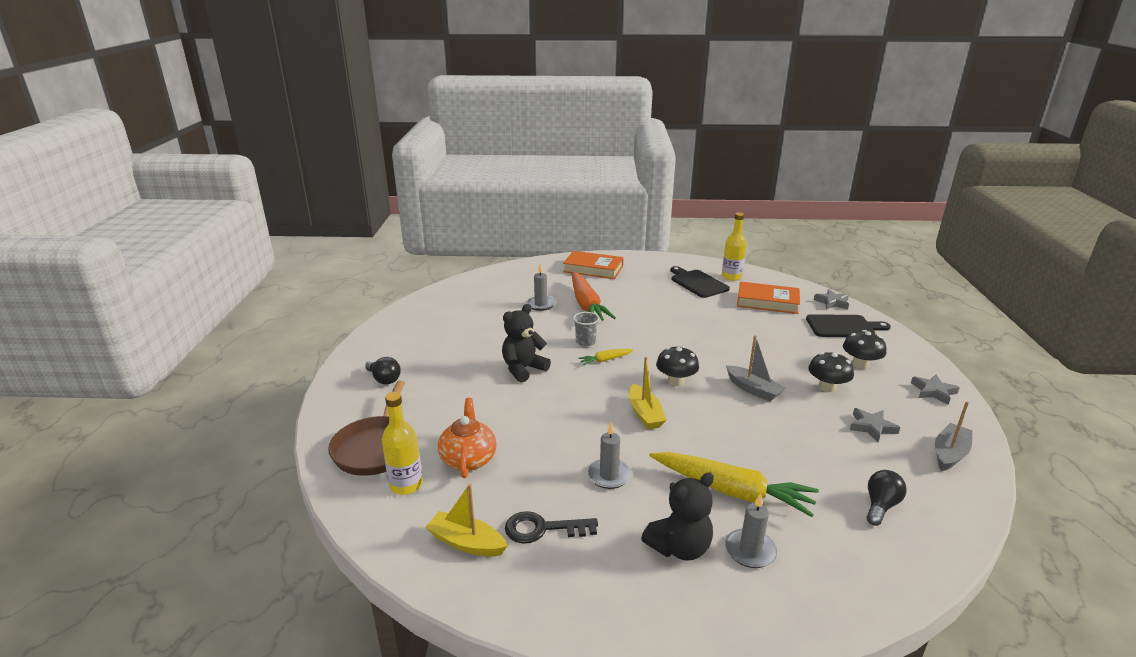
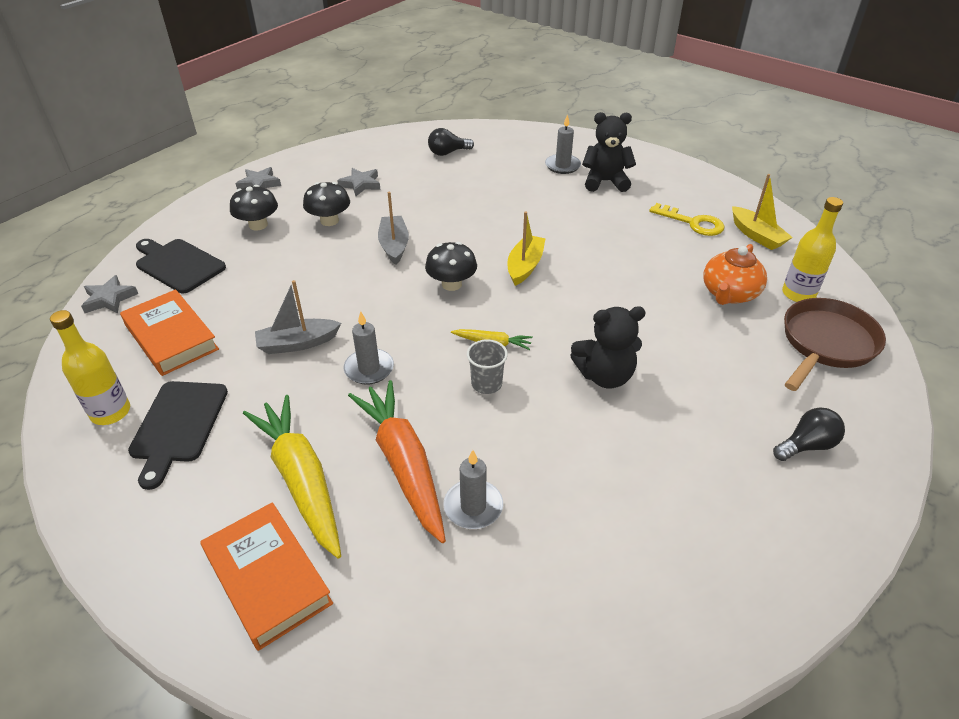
camera: 145 degrees left, 15 degrees up
black light bulb [365,357,401,385] -> black light bulb turned 75 degrees clockwise [773,407,845,461]
black key [505,511,598,544] -> yellow key [649,203,725,236]
orange carrot [572,272,616,321] -> orange carrot turned 45 degrees counterclockwise [348,380,446,543]
grey candle [587,422,632,489] -> grey candle moved to [343,311,394,385]
yellow carrot [650,452,819,517] -> yellow carrot moved to [243,395,341,558]
grey boat [935,401,973,471] -> grey boat moved to [255,280,341,354]

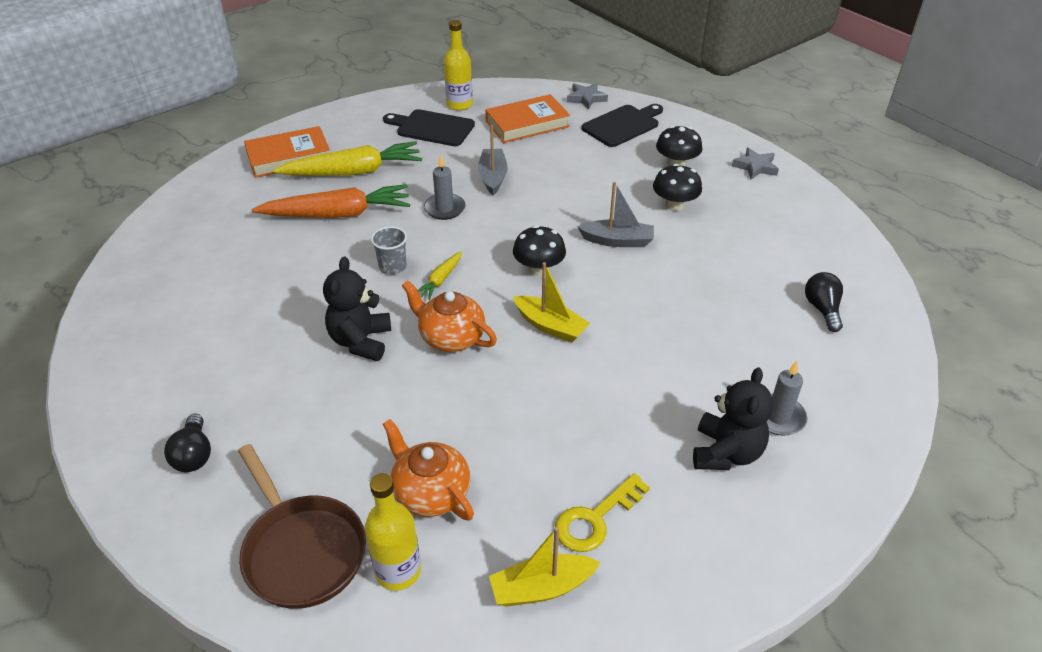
camera: 105 degrees right, 0 degrees up
grey star [337,168,380,196] -> none
grey candle [443,450,503,529] -> none
none -> orange teapot [402,280,497,352]

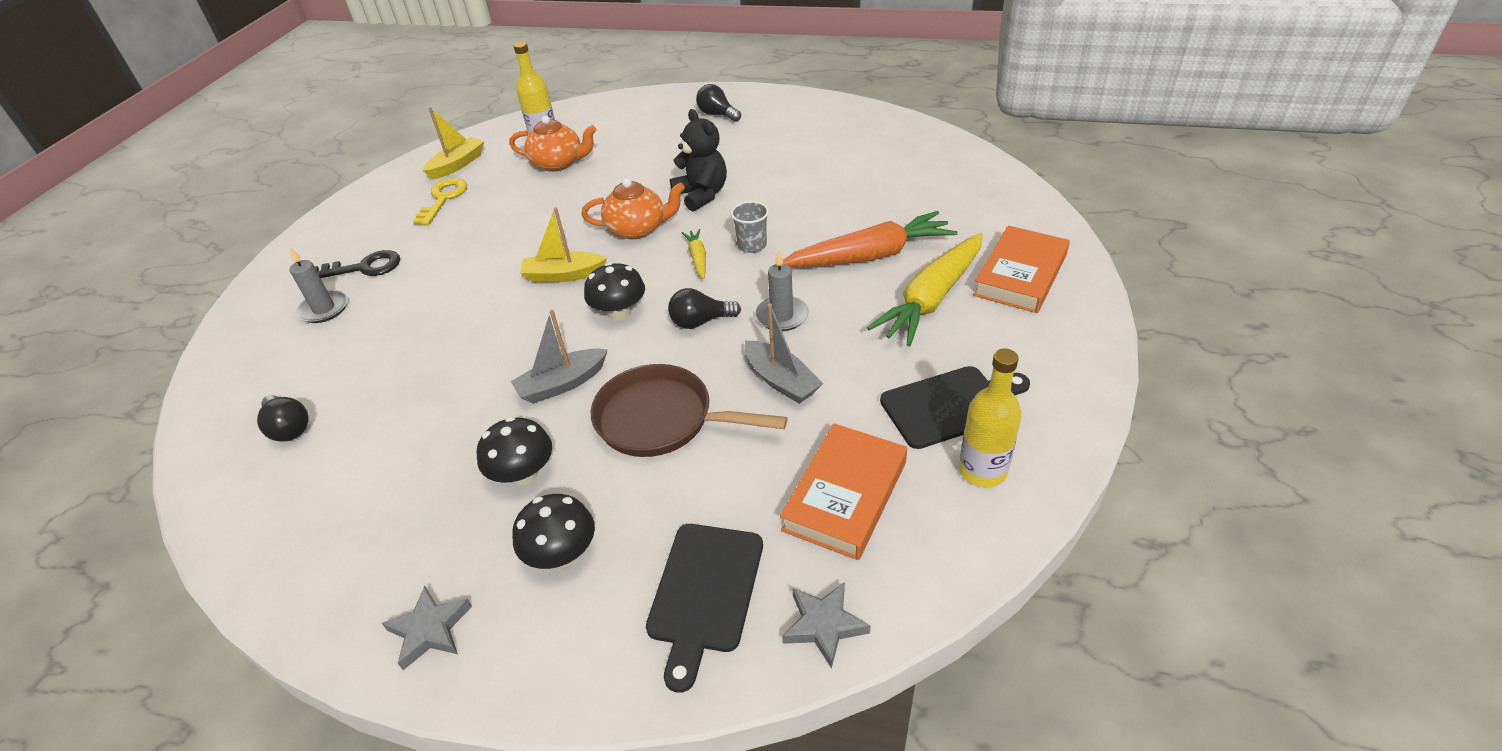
camera: 145 degrees right, 0 degrees up
brown pan [238,444,366,609] -> brown pan moved to [591,364,788,457]
orange carrot [252,184,410,218] -> orange carrot turned 150 degrees counterclockwise [783,211,958,267]
black teddy bear [693,367,774,470] -> black key [314,250,400,278]
none -> black light bulb [668,288,741,329]

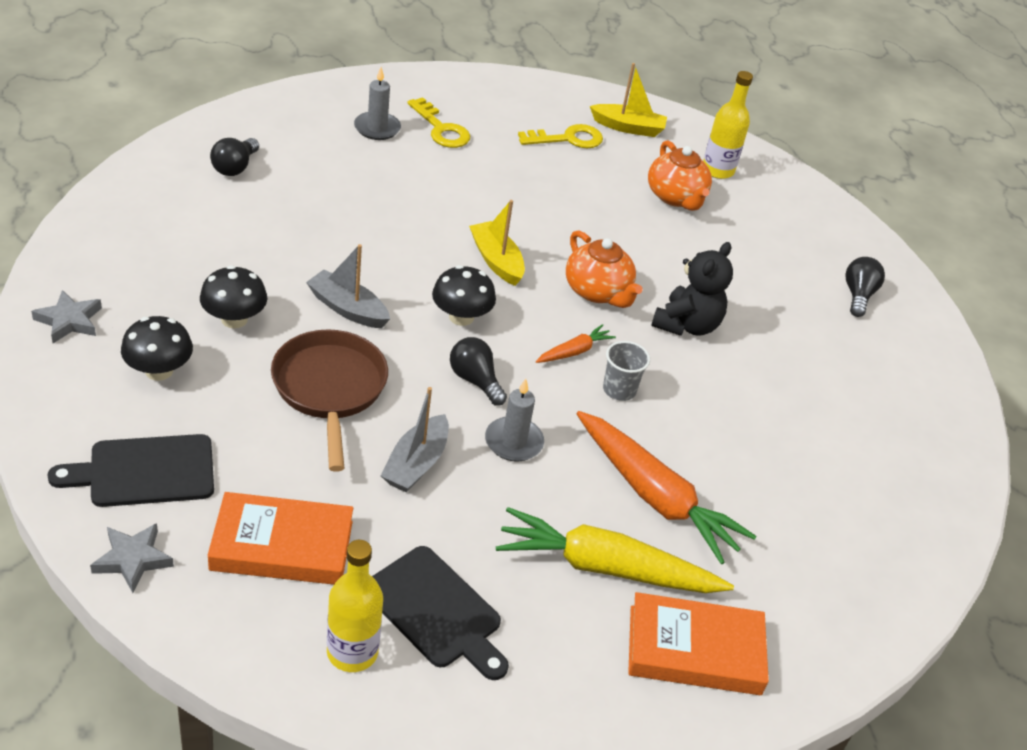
camera: 55 degrees right, 0 degrees up
black key [314,250,400,278] -> yellow key [407,97,470,148]
yellow carrot [682,229,706,279] -> orange carrot [536,324,616,363]

